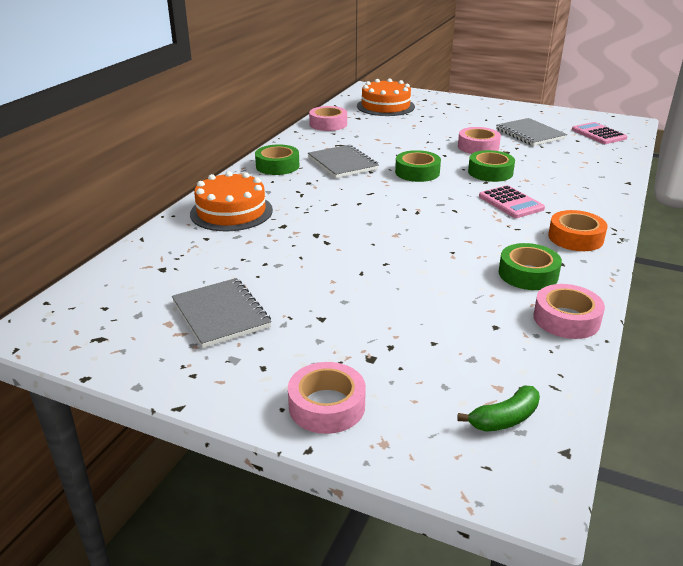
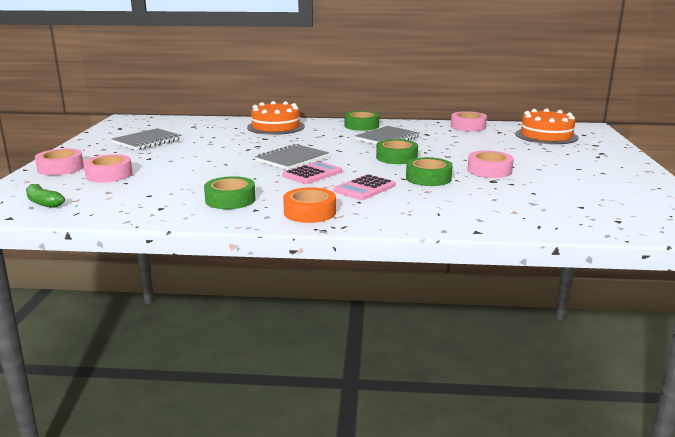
camera: 70 degrees right, 10 degrees down
grey notebook [496,118,567,146] -> grey notebook moved to [255,144,329,170]
pink tape [533,284,605,339] -> pink tape moved to [83,154,133,183]
pink calculator [572,122,627,144] -> pink calculator moved to [282,161,342,184]

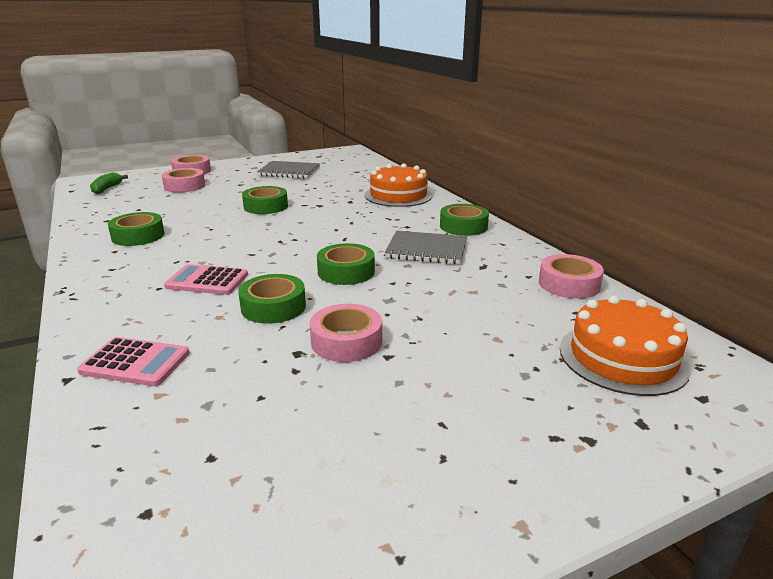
camera: 60 degrees right, 5 degrees up
grey notebook [255,144,329,170] -> none
pink calculator [282,161,342,184] -> pink calculator moved to [77,337,190,386]
orange tape [283,187,336,223] -> none
none -> green tape [242,186,288,214]

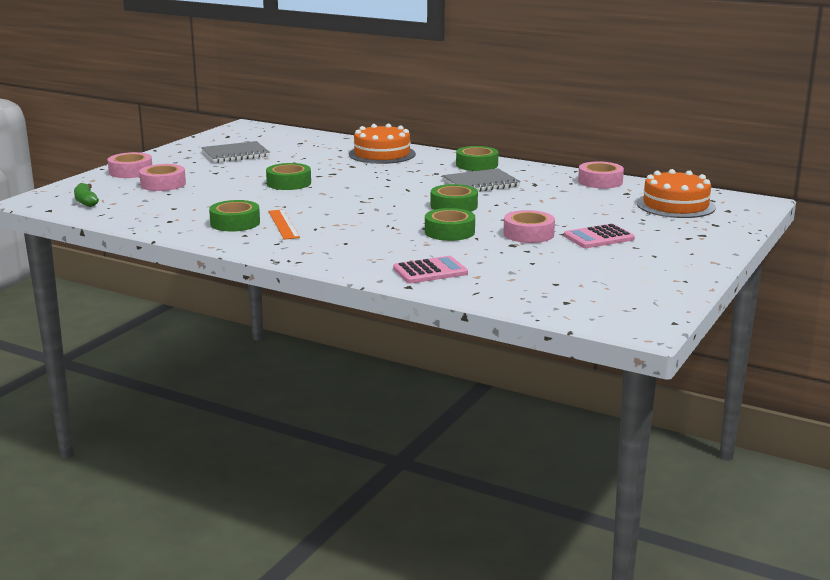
camera: 35 degrees left, 5 degrees down
pink calculator [164,264,248,295] -> pink calculator moved to [564,224,635,248]
none -> orange ruler [268,209,300,240]

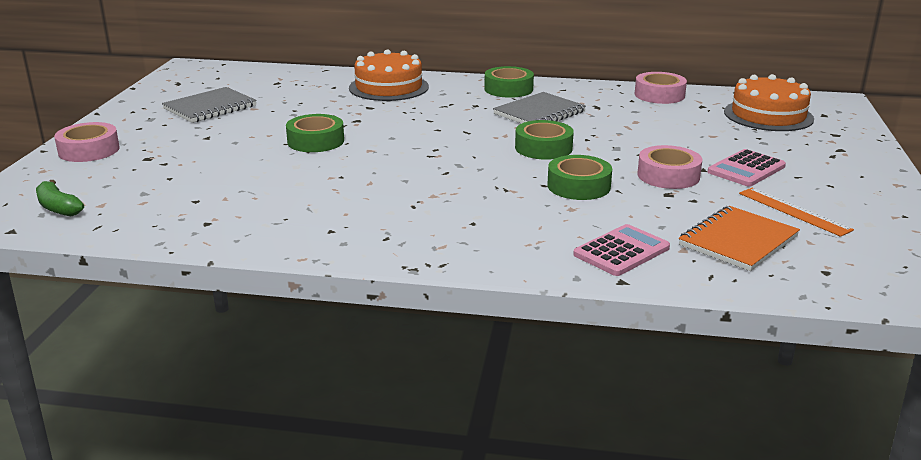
camera: 20 degrees left, 5 degrees up
pink tape [139,164,186,191] -> none
green tape [209,200,260,231] -> none
orange ruler [268,209,300,240] -> orange ruler moved to [739,188,854,237]
none -> orange notebook [679,206,800,271]

